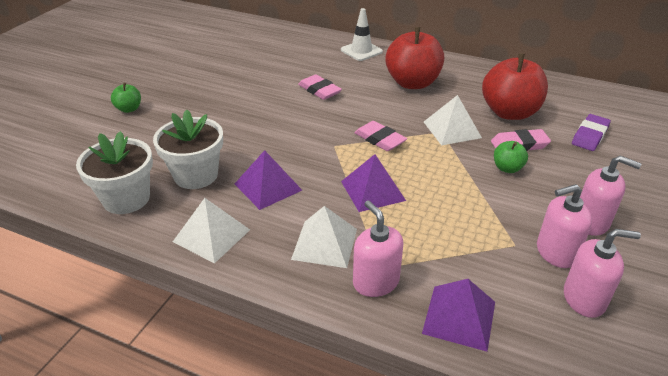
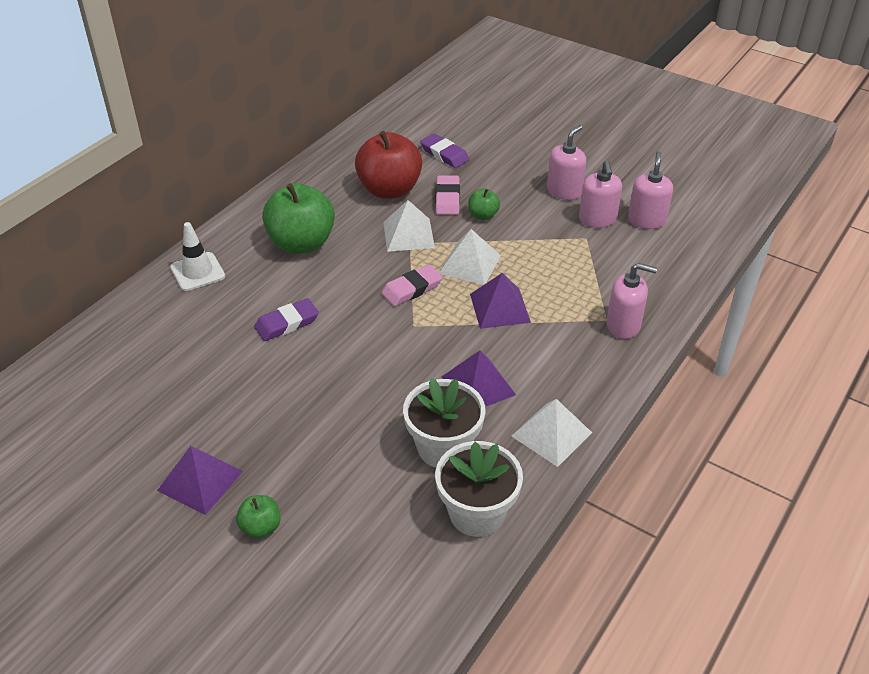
camera: 80 degrees left, 5 degrees up
white pyramid [291,206,357,268] -> white pyramid moved to [439,229,501,285]
pink eraser [298,74,342,100] -> purple eraser [254,298,319,341]
pink soap dispenser [353,200,404,297] -> pink soap dispenser turned 150 degrees counterclockwise [607,263,657,339]
red apple [385,27,444,89] -> green apple [262,183,335,254]
purple pyramid [422,279,495,352] -> purple pyramid moved to [157,446,243,515]

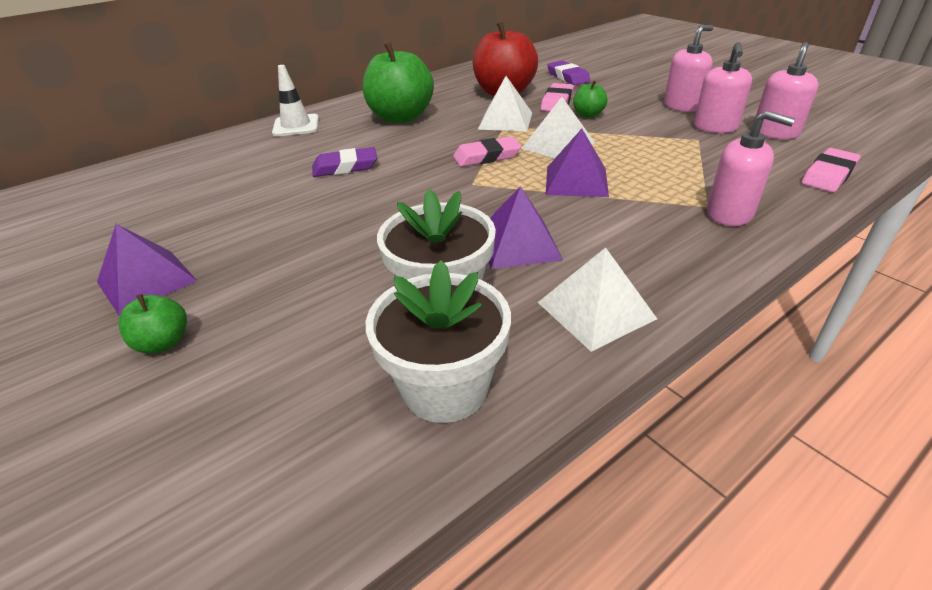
camera: 20 degrees right, 5 degrees down
none -> pink eraser [801,148,861,192]

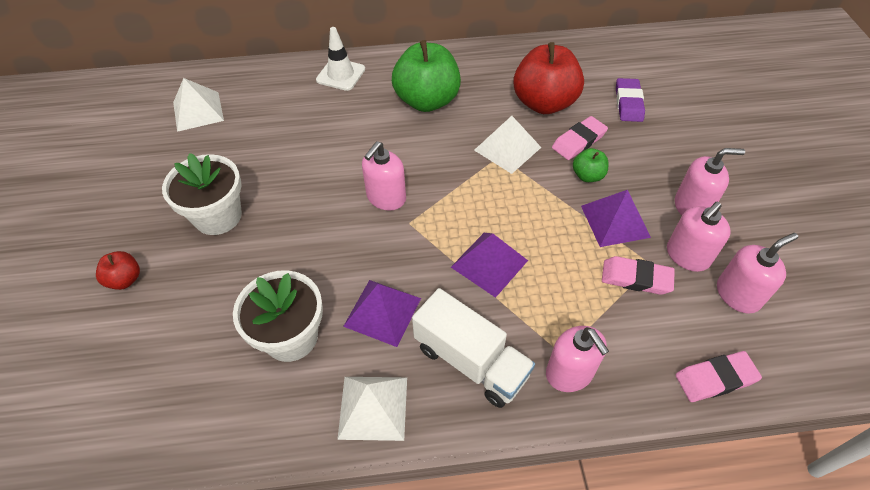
camera: 30 degrees right, 15 degrees up
purple pyramid [97,224,197,316] -> purple pyramid moved to [581,190,651,247]
green apple [119,294,187,353] -> red apple [96,251,140,290]
purple eraser [312,147,377,177] -> none
white flower pot [366,260,511,423] -> white flower pot moved to [162,153,242,235]
pink eraser [453,136,521,167] -> pink eraser moved to [602,256,675,295]
white pyramid [521,97,595,158] -> white pyramid moved to [173,78,224,132]
none -> pink soap dispenser [362,141,406,211]
none -> white truck [412,288,535,408]

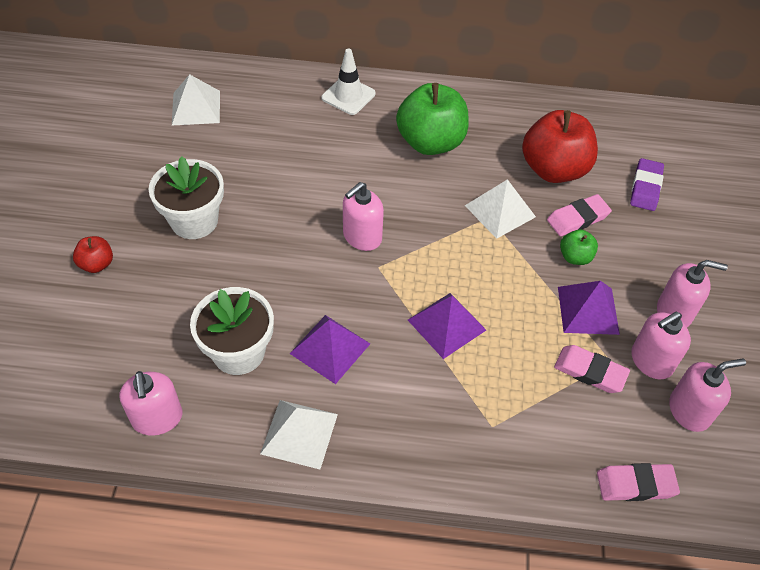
camera: 10 degrees right, 0 degrees up
white truck [412,288,535,408] -> none
pink soap dispenser [546,326,609,392] -> pink soap dispenser moved to [119,371,182,436]

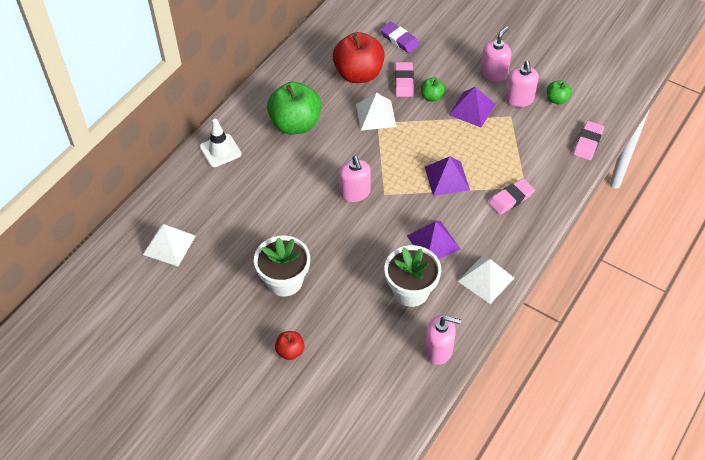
camera: 60 degrees left, 0 degrees up
pink eraser [554,345,630,393] -> pink eraser moved to [489,178,535,215]
pink soap dispenser [669,359,746,432] -> green apple [547,80,572,104]

